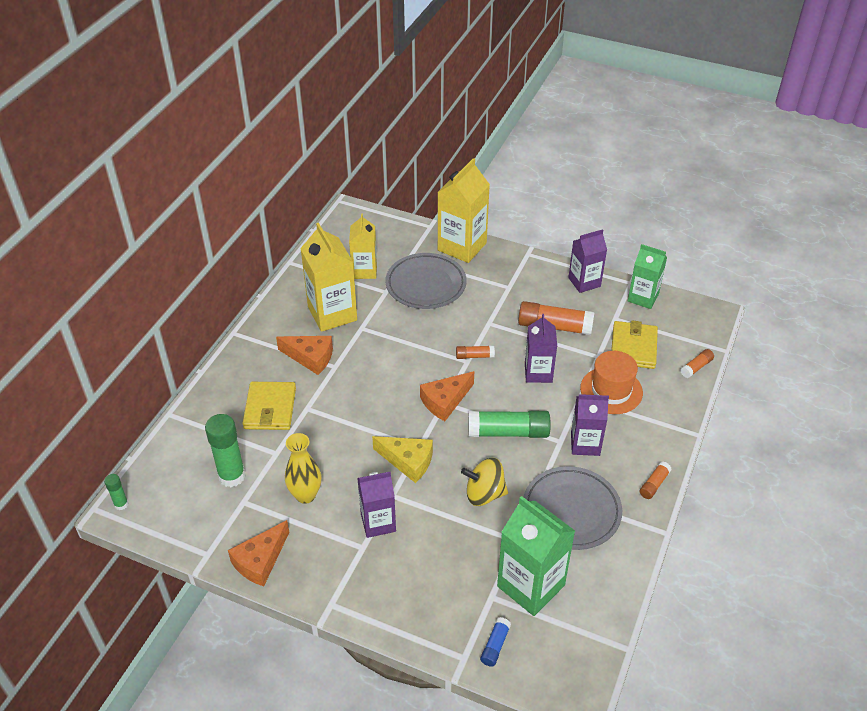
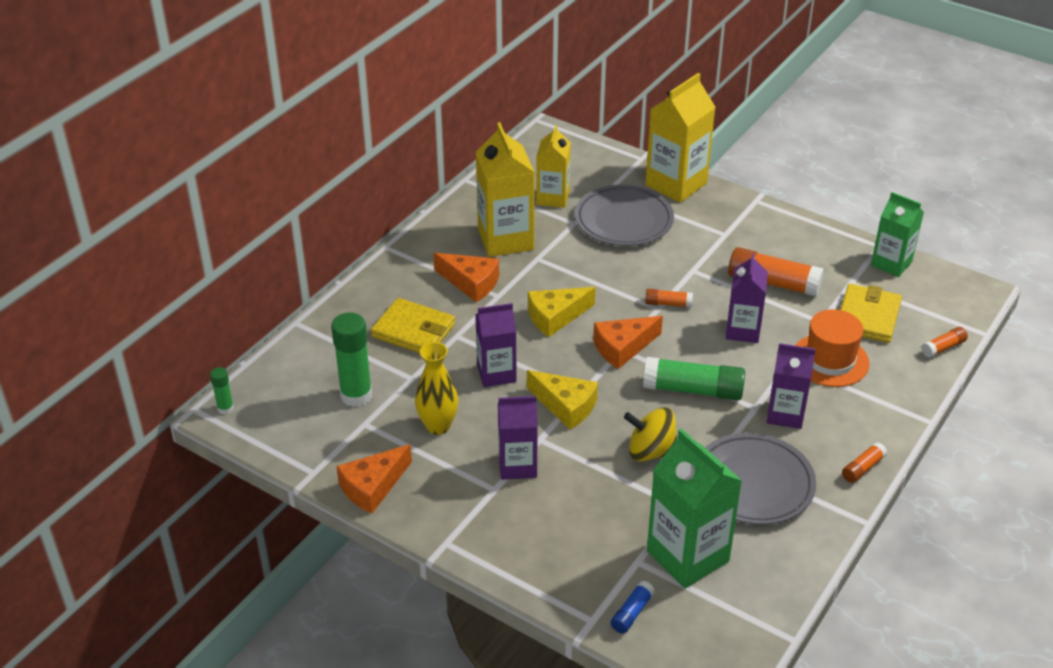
camera: 10 degrees right, 5 degrees down
yellow wallet [242,382,296,430] -> yellow wallet turned 75 degrees counterclockwise [371,298,455,353]
purple carton [568,229,607,293] -> purple carton moved to [475,303,517,387]
none -> yellow cheese [528,287,596,337]

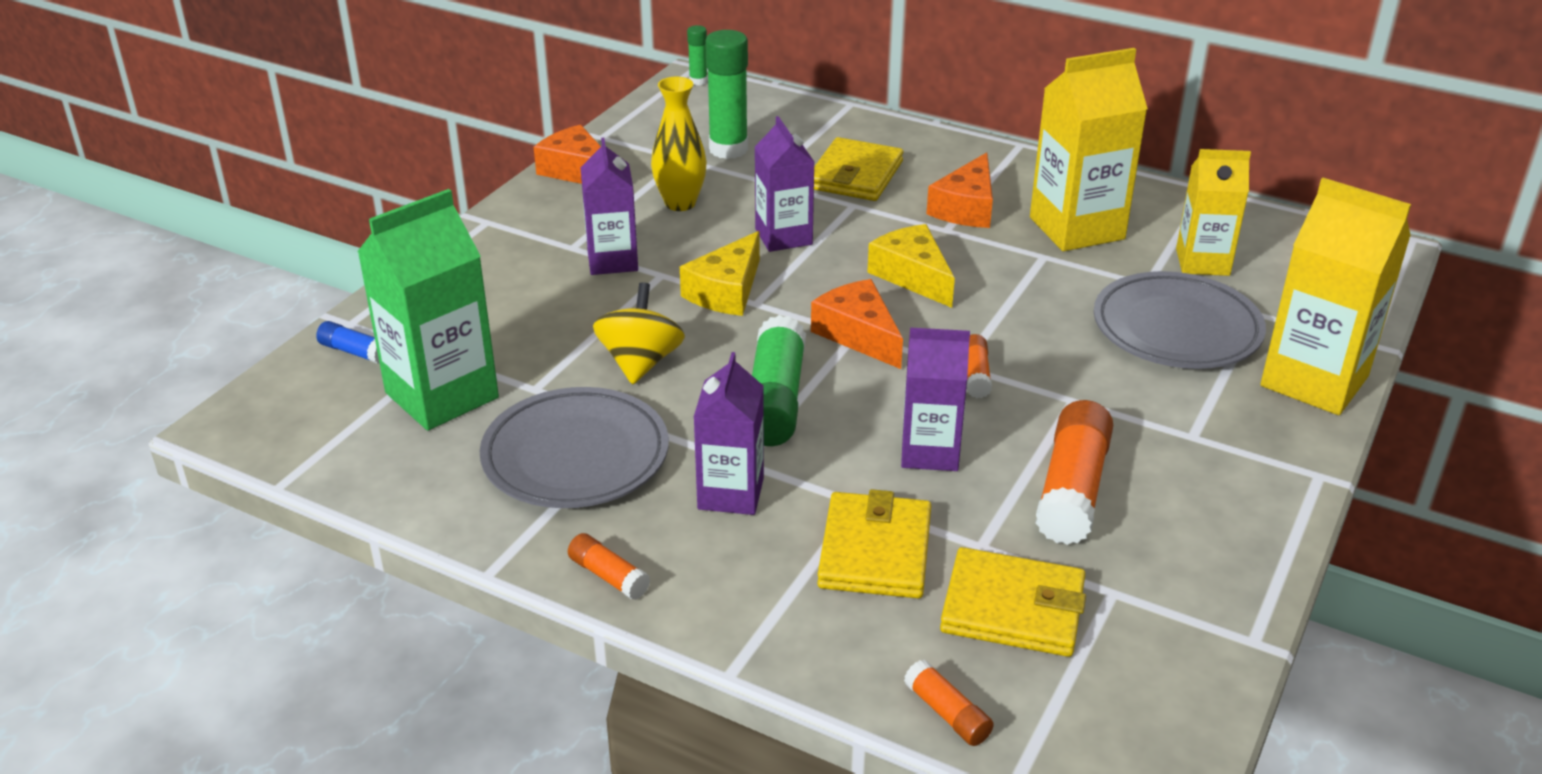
camera: 85 degrees right, 5 degrees down
orange hat [795,309,870,387] -> yellow wallet [817,489,931,598]
green carton [871,192,924,277] -> none

